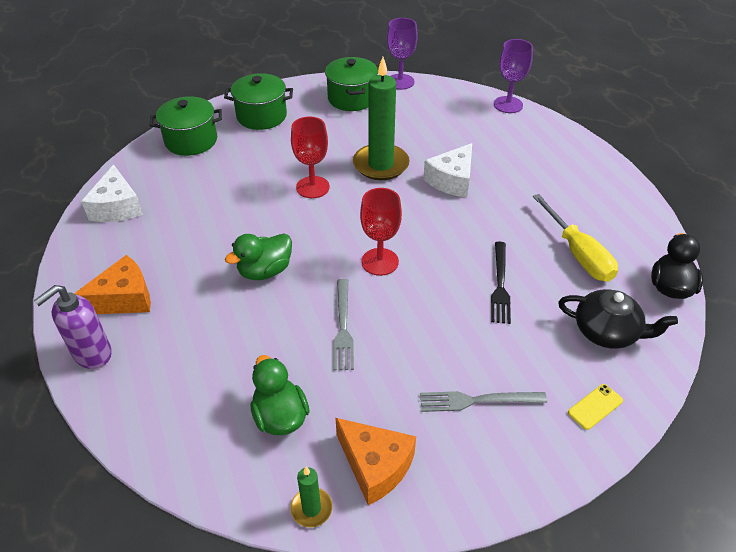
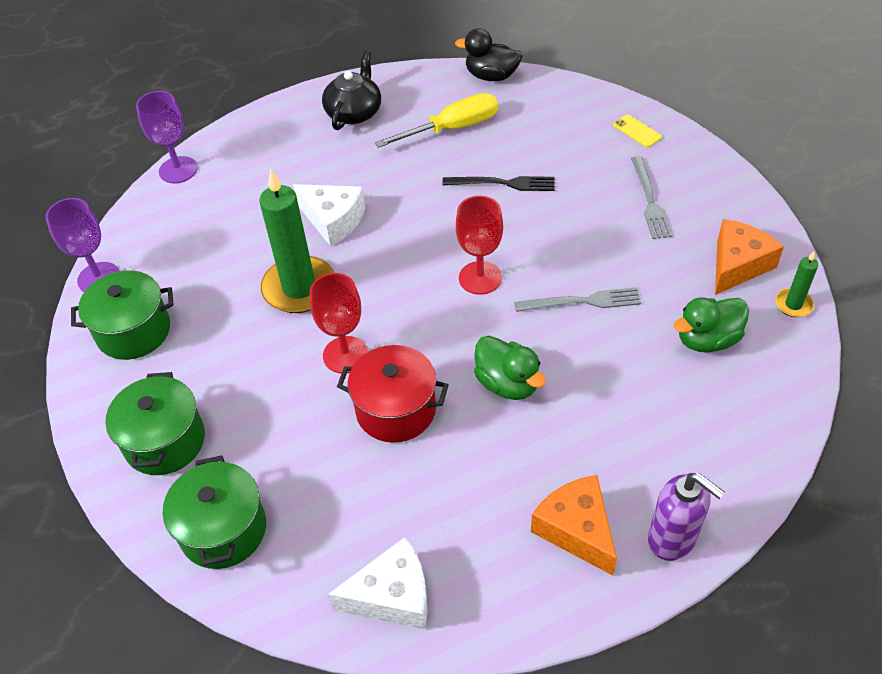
camera: 90 degrees left, 5 degrees up
black teapot [558,289,678,349] -> black teapot moved to [322,51,381,130]
none -> red pot [337,345,449,443]

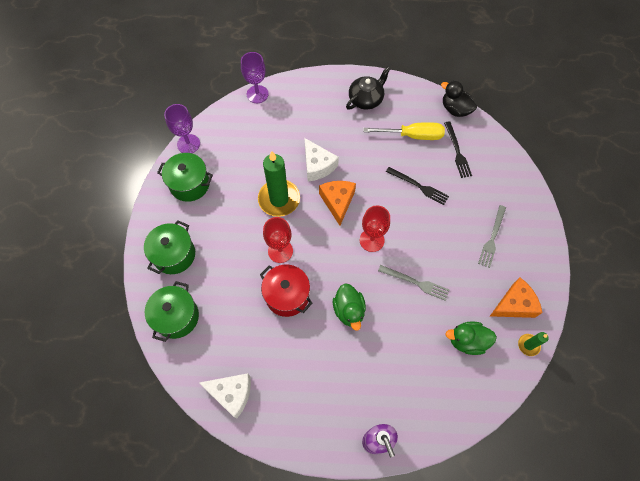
camera: 25 degrees right, 15 degrees up
orange cheese [531,475,617,576] -> orange cheese moved to [319,181,356,226]
yellow phone [613,114,662,147] -> none
none -> black fork [444,122,472,178]

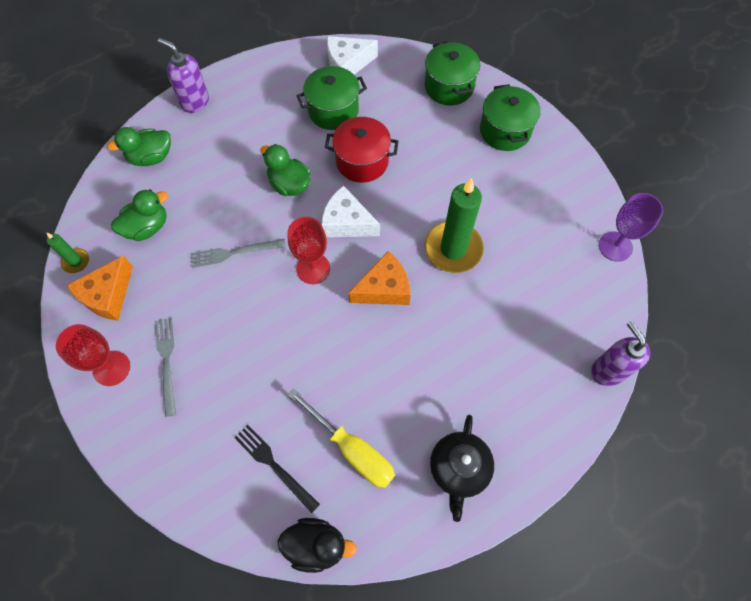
camera: 145 degrees right, 0 degrees up
green pot [157,153,213,202] -> green pot moved to [296,66,367,130]
purple goblet [241,52,269,103] -> purple soap dispenser [591,321,650,386]
red goblet [263,217,293,263] -> red goblet moved to [56,324,130,386]
white cheese [304,138,339,182] -> white cheese moved to [321,186,380,237]
orange cheese [319,181,356,226] -> orange cheese turned 75 degrees counterclockwise [348,251,411,305]
yellow screwdriver [363,122,445,140] -> yellow screwdriver turned 105 degrees counterclockwise [288,388,395,488]
black fork [386,167,449,205] -> none
none -> green duck [107,127,171,166]

